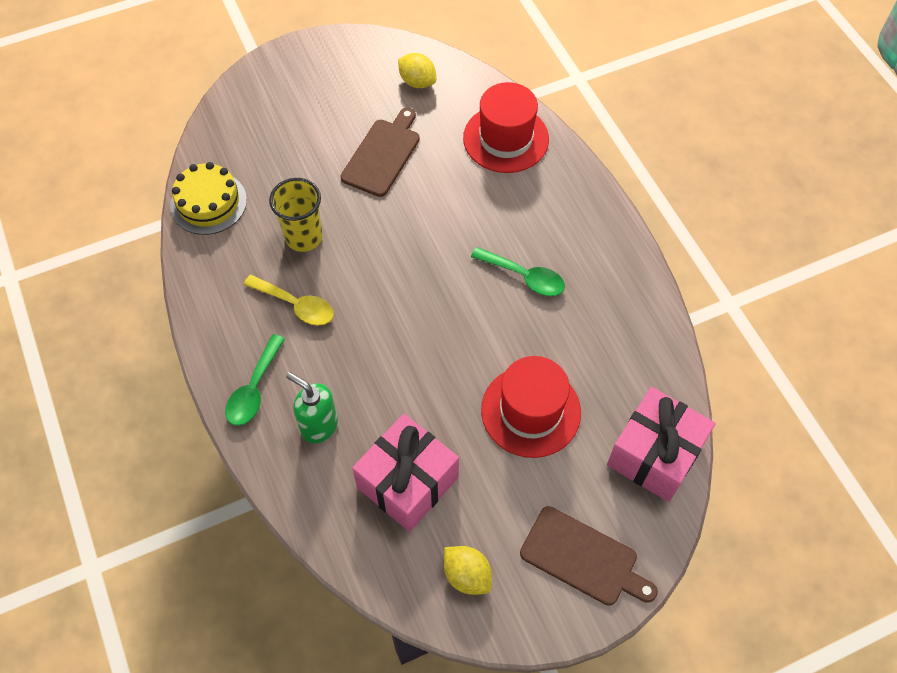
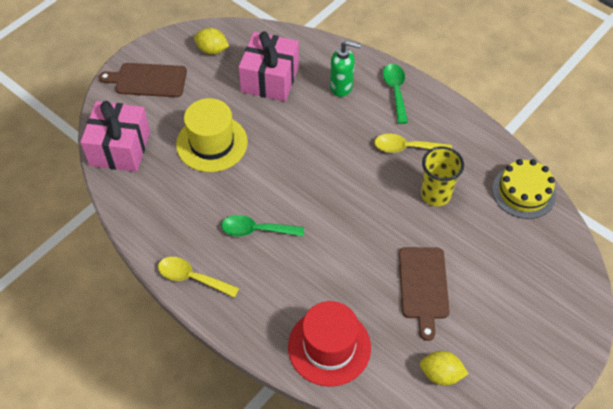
camera: 155 degrees right, 5 degrees down
red hat [481,356,581,458] -> yellow hat [176,98,248,172]
none -> yellow spoon [158,257,239,298]

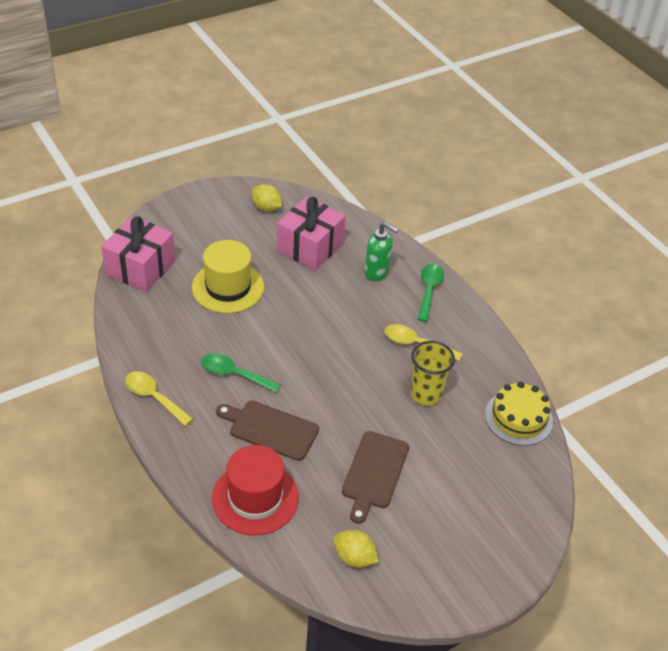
camera: 15 degrees right, 10 degrees down
brown cutting board [99,63,187,97] -> brown cutting board moved to [216,401,319,461]

